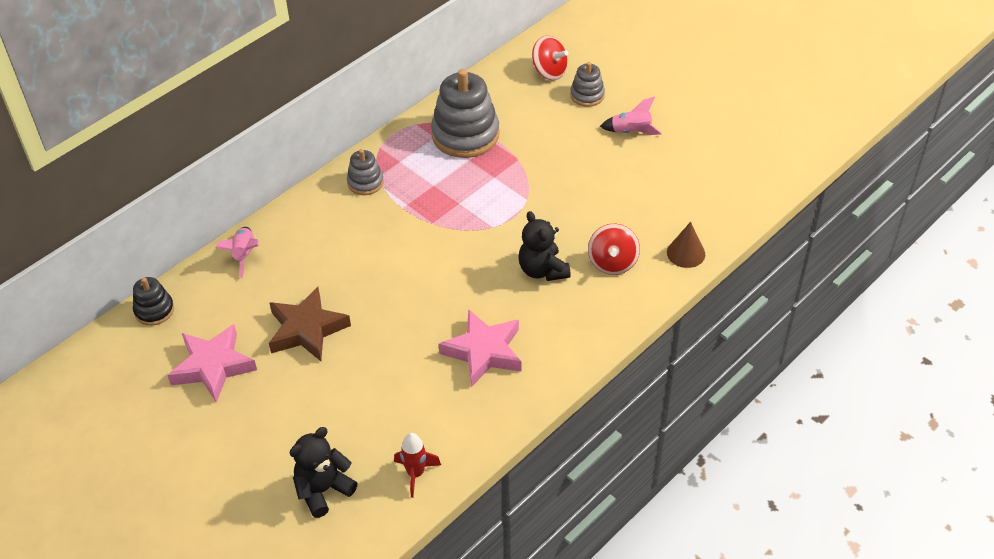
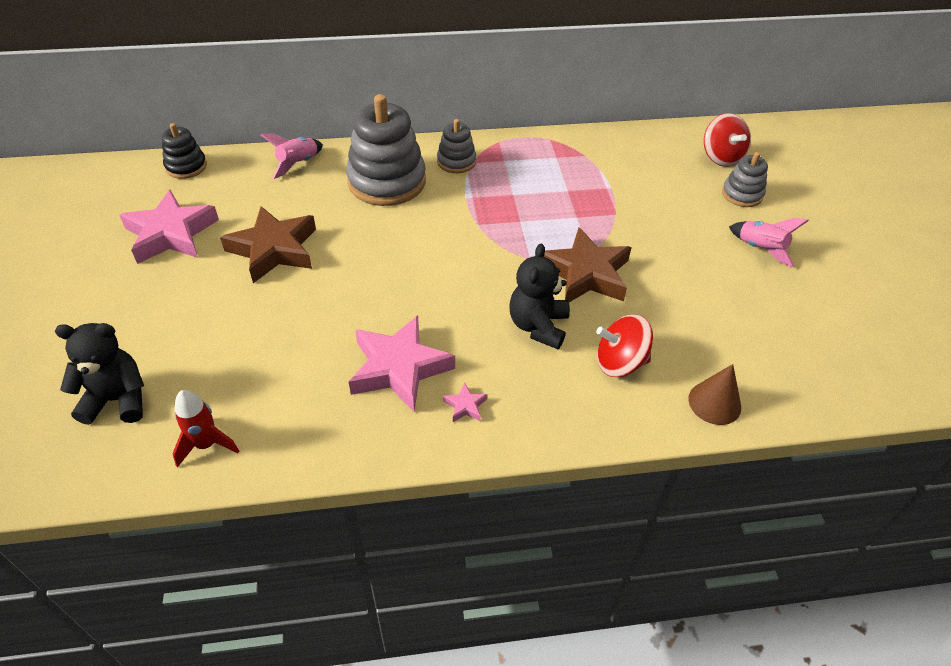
camera: 35 degrees right, 0 degrees up
grey stacking toy [431,69,499,158] -> grey stacking toy moved to [346,94,426,206]
red spinning top [588,224,640,275] -> red spinning top turned 45 degrees clockwise [596,315,653,377]
none -> pink star [443,382,487,422]
none -> brown star [543,227,632,302]

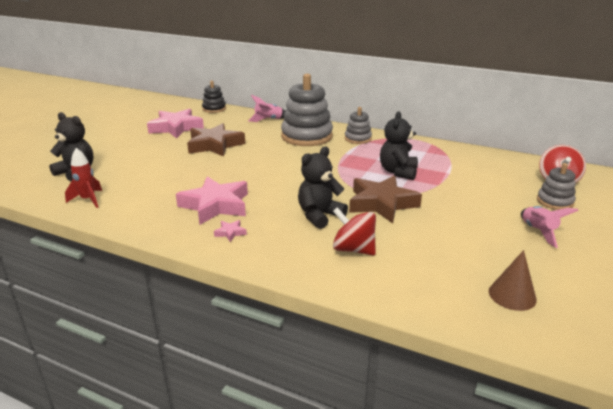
camera: 35 degrees right, 20 degrees down
brown cone [688,364,741,425] -> brown cone moved to [489,250,537,311]
none -> black teddy bear [380,111,418,180]

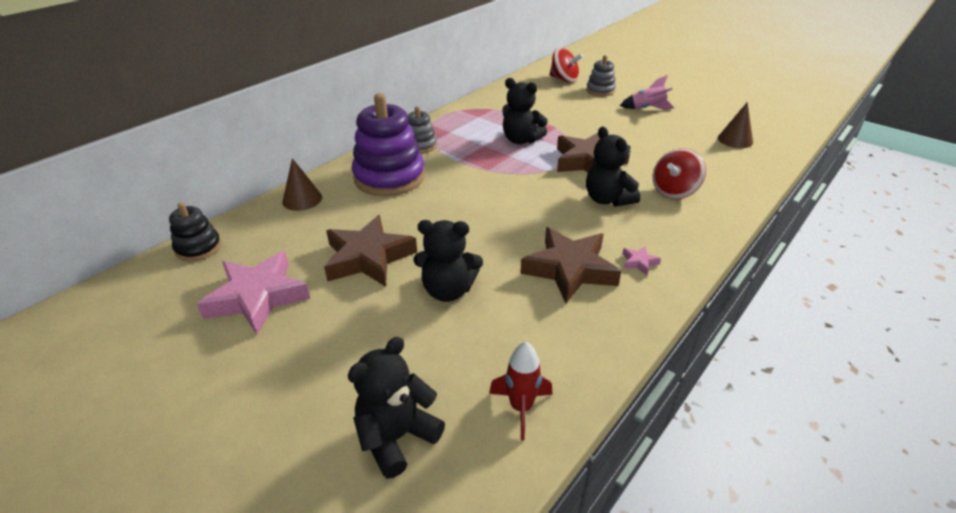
camera: 75 degrees left, 10 degrees up
pink star [176,177,248,225] -> brown star [520,227,621,303]
pink rocket [248,95,285,122] -> brown cone [282,158,322,211]
grey stacking toy [281,74,333,146] -> purple stacking toy [352,93,425,196]
none -> black teddy bear [413,220,483,302]

